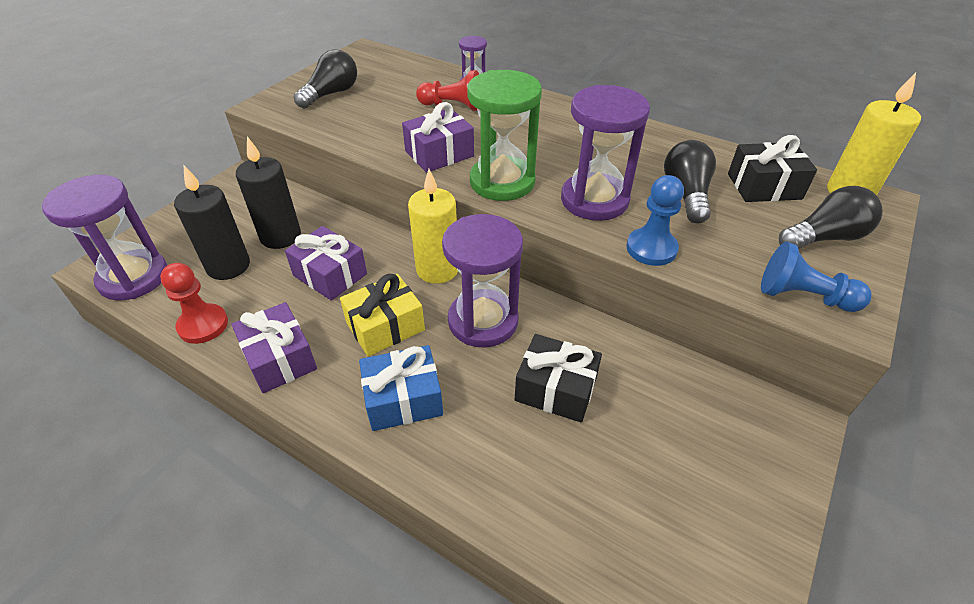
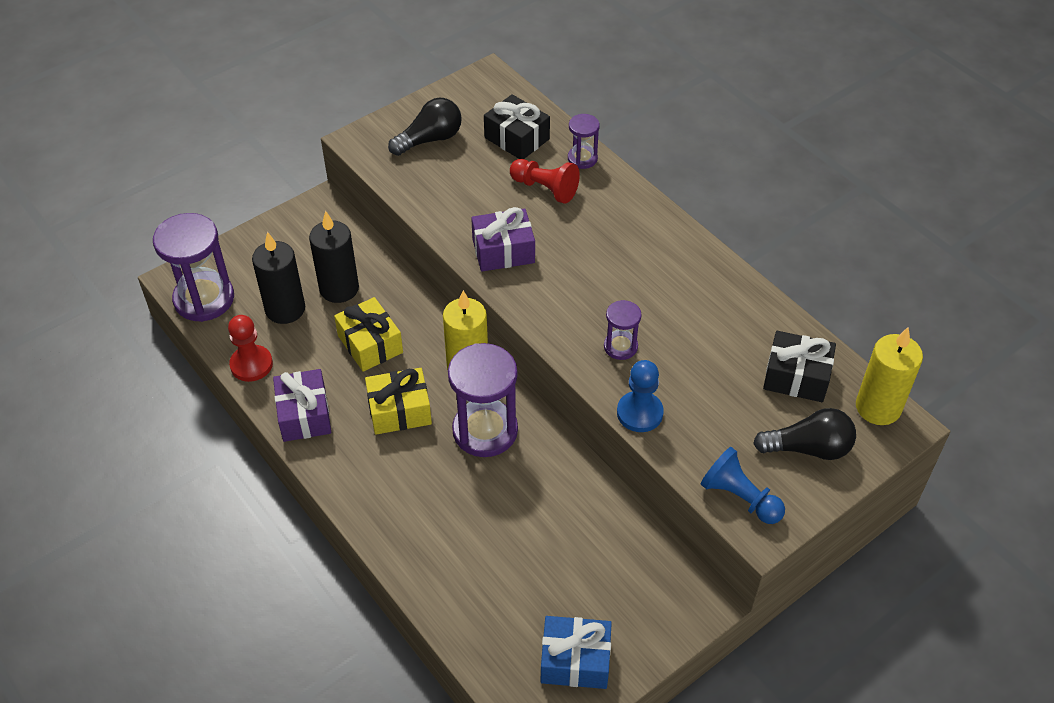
camera: 20 degrees right, 5 degrees up
purple gift [285,226,367,301] -> yellow gift [334,297,403,372]
blue gift [359,345,443,431] -> blue gift moved to [541,616,612,689]
green hourglass [467,70,542,201] -> none
black gift [515,334,602,422] -> black gift moved to [484,94,550,159]
purple hourglass [561,85,650,221] -> purple hourglass [604,300,642,360], size x0.51
black light bulb [664,140,716,223] -> none

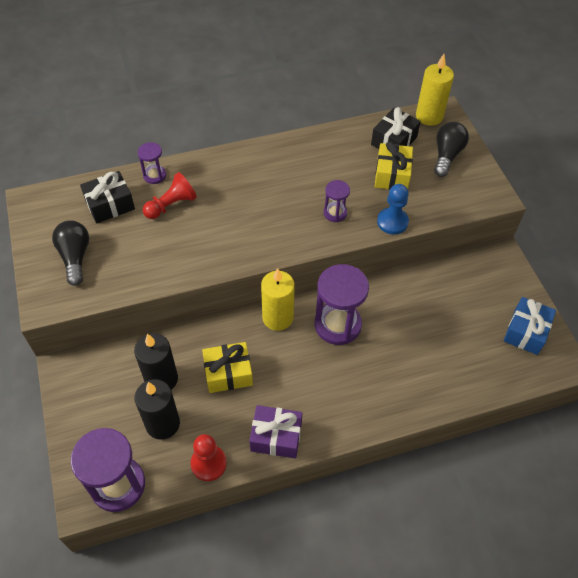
camera: 70 degrees left, 5 degrees up
yellow gift [365,368,432,435] -> yellow gift moved to [375,141,413,190]
purple gift [471,207,535,272] -> none
blue pawn [701,447,785,524] -> none

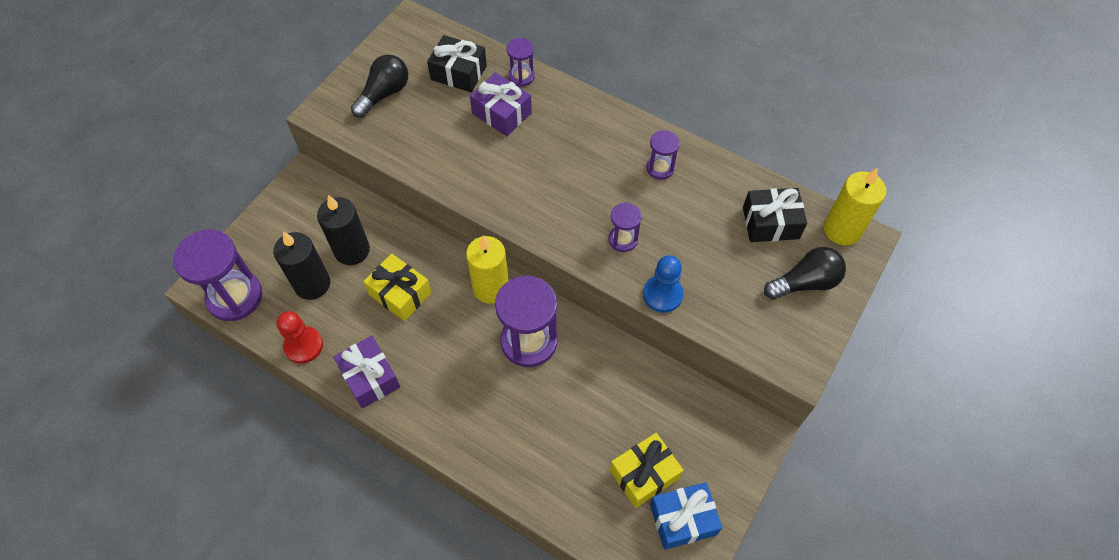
camera: 50 degrees right, 5 degrees up
red pawn [143,172,197,219] -> purple gift [470,72,532,136]
yellow gift [375,141,413,190] -> yellow gift moved to [610,433,683,508]
none -> purple hourglass [646,130,680,180]

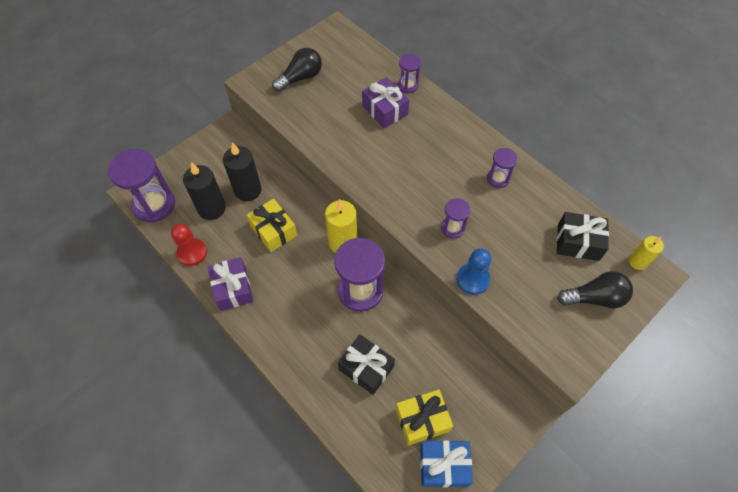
camera: 15 degrees right, 0 degrees up
black gift [427,35,487,92] -> black gift moved to [338,334,395,395]
yellow candle [824,168,886,245] -> yellow candle [629,236,664,270], size x0.59

